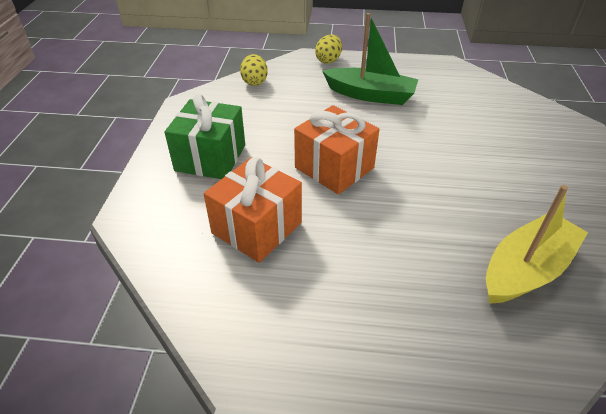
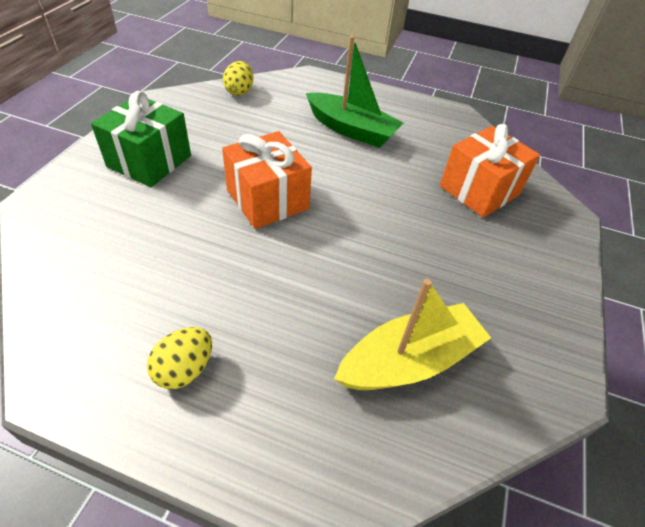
camera: 10 degrees right, 5 degrees up
orange gift [204,157,302,263] -> orange gift moved to [440,124,540,218]
yellow egg [315,34,342,64] -> yellow egg moved to [147,327,212,389]

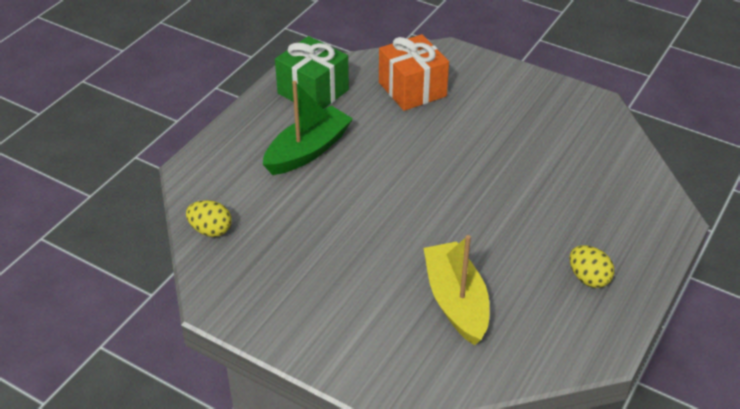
camera: 75 degrees left, 5 degrees down
green gift [91,91,191,187] -> green gift moved to [275,36,349,109]
orange gift [222,131,312,229] -> none
yellow boat [334,279,491,390] -> yellow boat moved to [424,235,490,345]

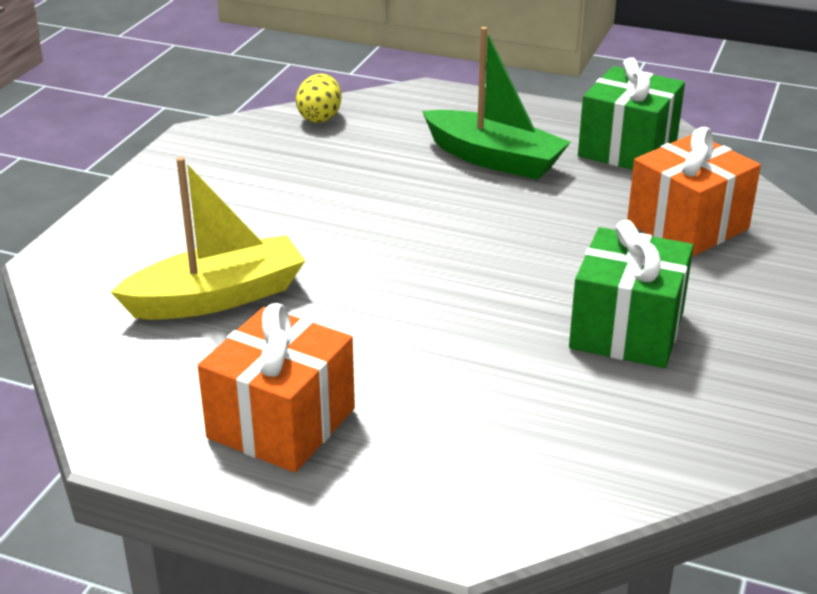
camera: 80 degrees right, 10 degrees down
yellow egg [570,245,614,288] -> orange gift [198,303,355,473]
none -> green gift [569,220,694,368]

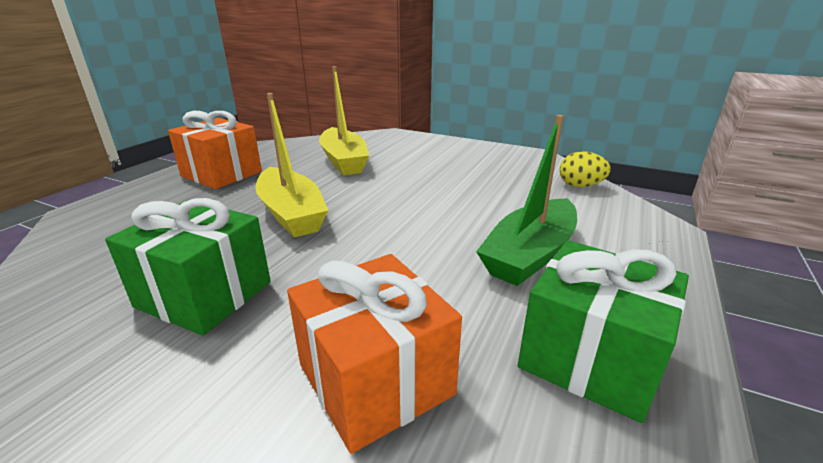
camera: 95 degrees right, 5 degrees down
none -> yellow boat [255,93,329,238]

